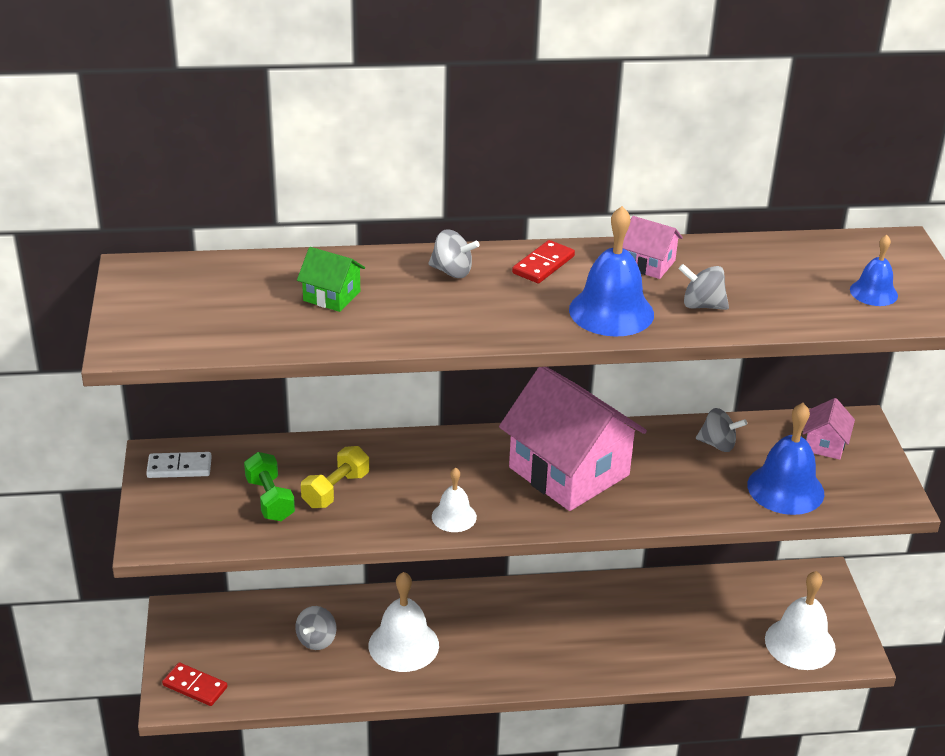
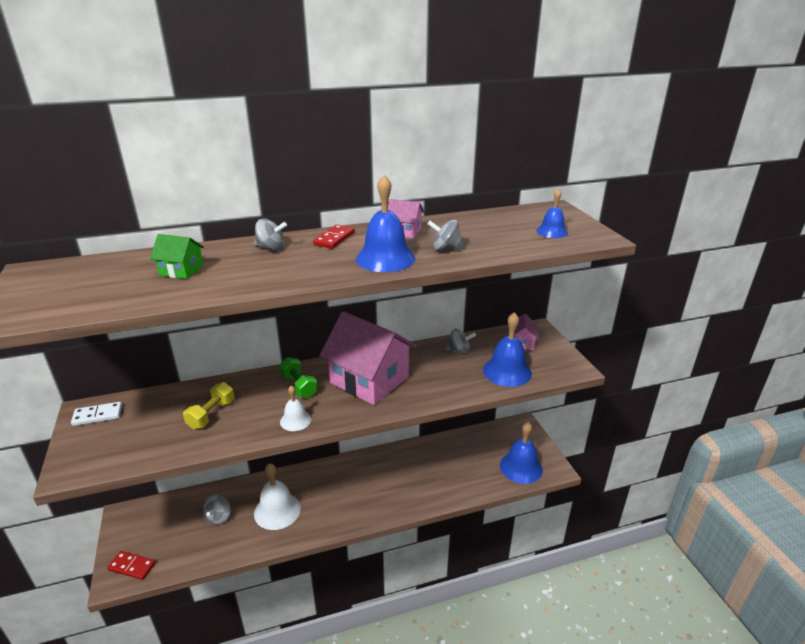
camera: 10 degrees left, 5 degrees down
green dumbbell [244,452,295,521] -> green dumbbell moved to [279,357,318,398]
white bell [765,571,836,670] -> blue bell [500,422,543,484]

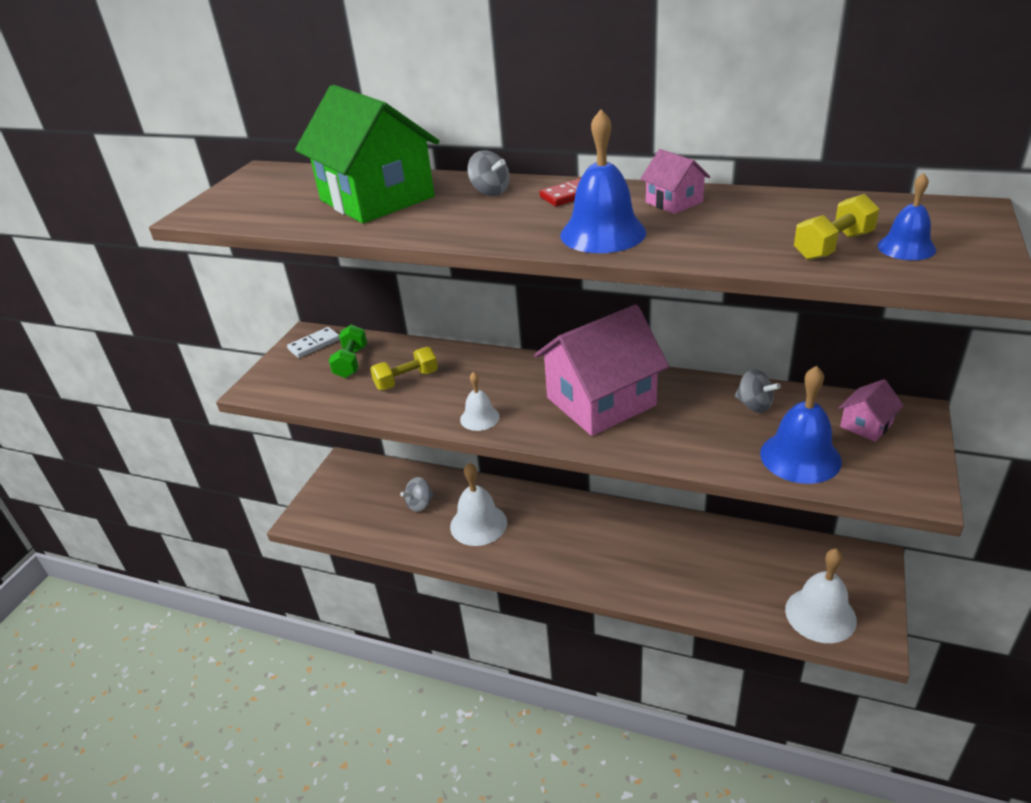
camera: 40 degrees right, 5 degrees up
white domino [71,402,122,426] -> white domino turned 60 degrees counterclockwise [287,327,340,358]
red domino [107,551,156,580] -> none
green house [150,234,204,279] -> green house [295,85,440,224], size x2.29
green dumbbell [279,357,318,398] -> green dumbbell moved to [329,324,367,378]
pink house [319,311,416,405] -> pink house turned 75 degrees clockwise [534,305,669,436]
grey spinning top [428,220,464,251] -> none
blue bell [500,422,543,484] -> white bell [785,549,857,643]
none -> yellow dumbbell [794,194,879,260]

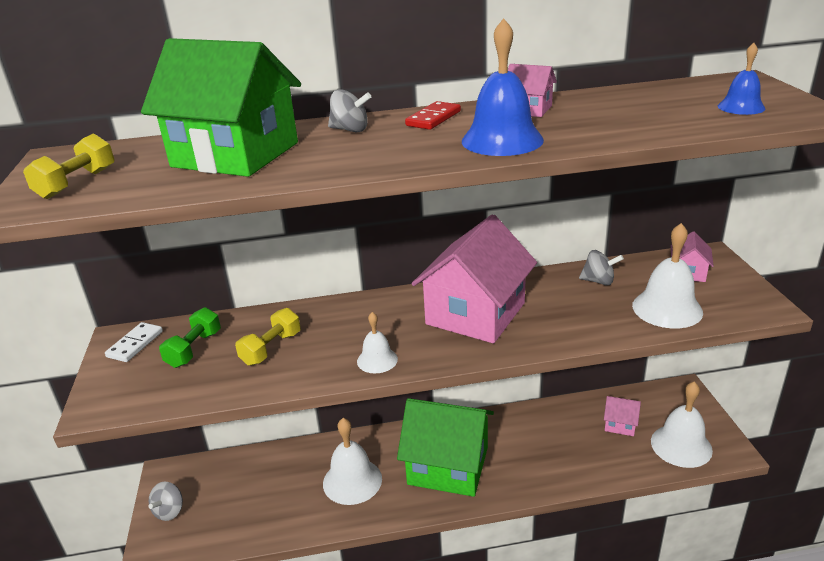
camera: 30 degrees left, 5 degrees down
green dumbbell [329,324,367,378] -> green dumbbell turned 45 degrees clockwise [159,307,221,368]
grey spinning top [400,477,434,512] -> grey spinning top moved to [148,482,183,521]
blue bell [760,366,842,484] -> white bell [632,223,703,328]
yellow dumbbell [794,194,879,260] -> yellow dumbbell moved to [23,134,115,199]
none -> green house [397,398,494,497]
none -> pink house [604,396,641,436]

